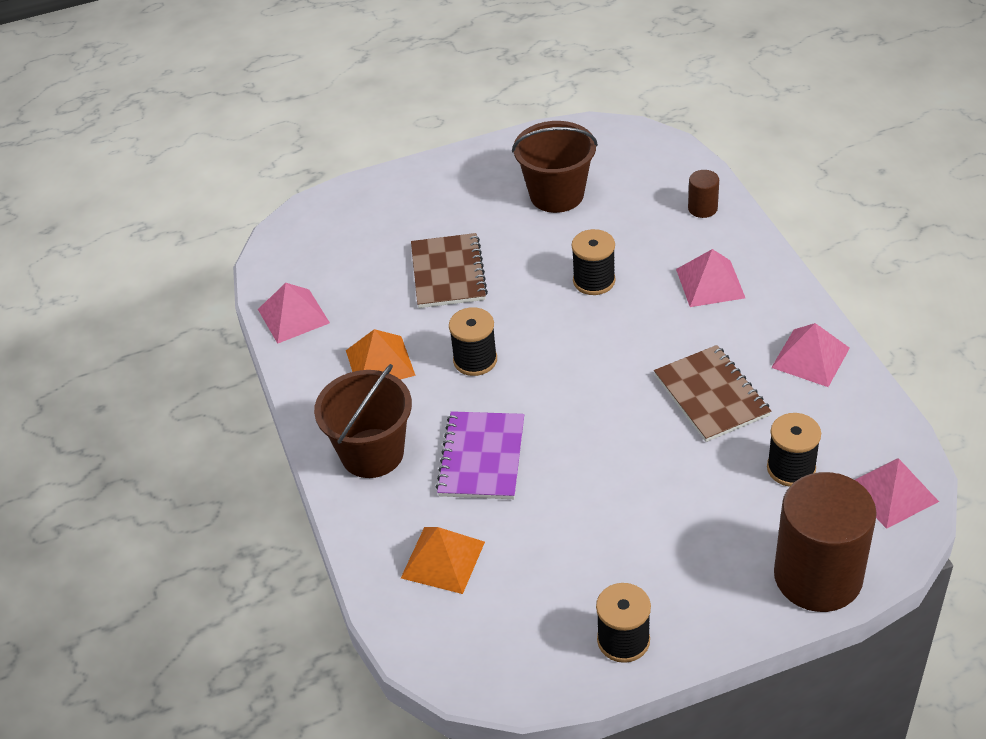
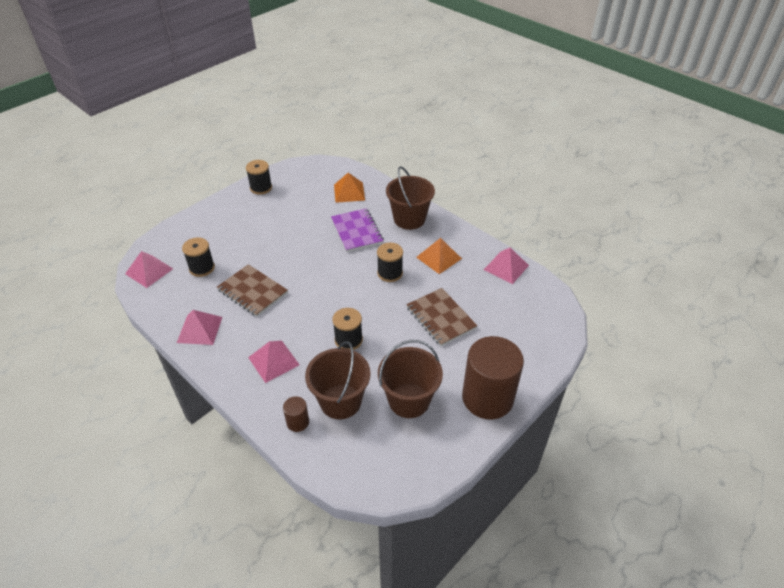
camera: 150 degrees right, 0 degrees up
brown cylinder [774,472,877,612] -> brown cylinder moved to [462,336,524,419]
none -> brown bucket [305,341,371,419]

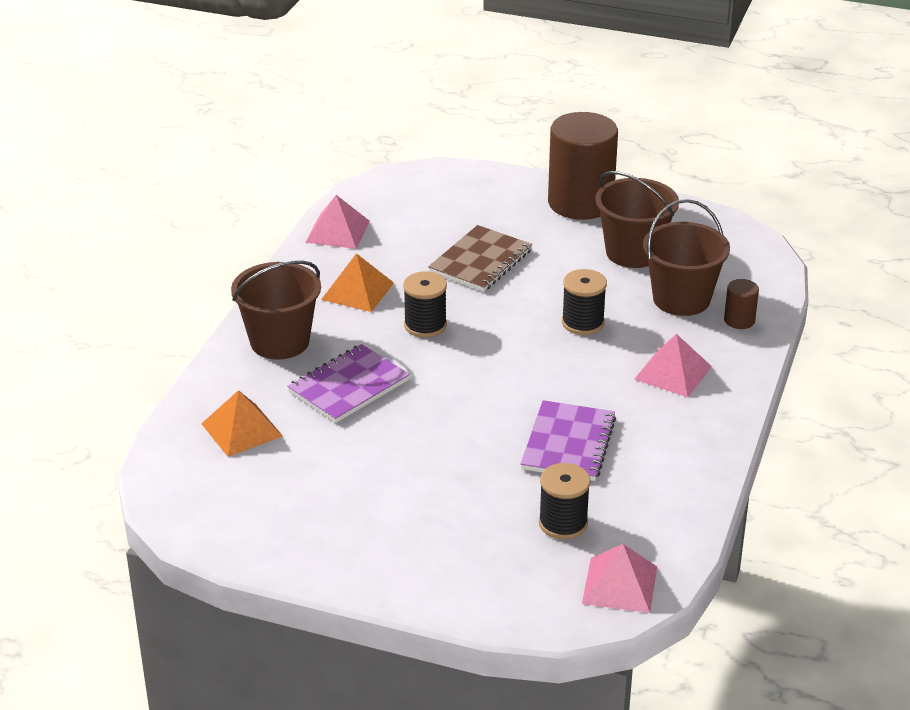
camera: 115 degrees left, 10 degrees down
pink pyramid [177,310,222,345] -> none
brown notebook [217,264,288,317] -> purple notebook [521,400,616,481]
black spool [246,160,272,195] -> none

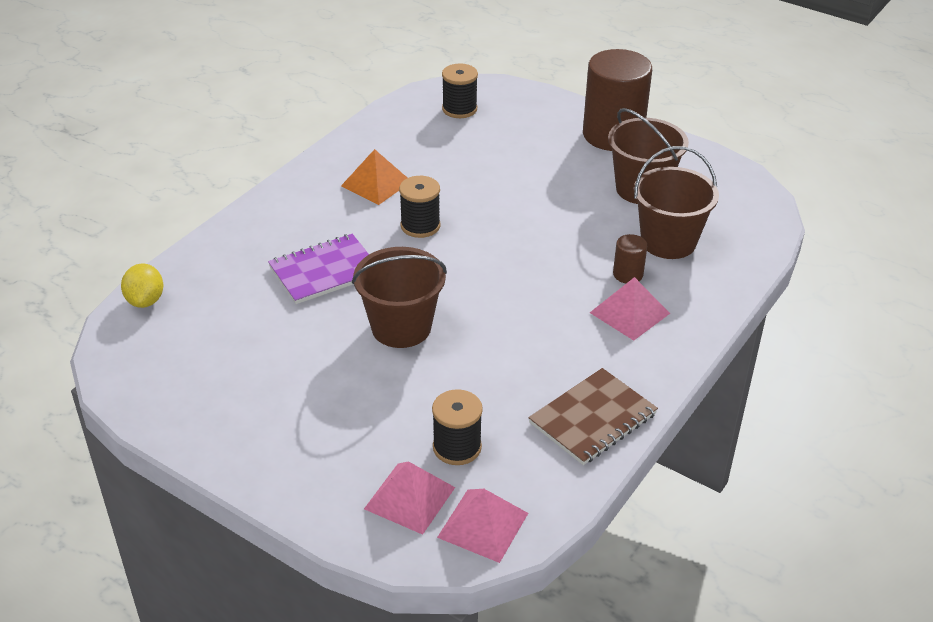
camera: 15 degrees right, 5 degrees up
orange pyramid [201,390,283,457] -> none
brown bucket [231,261,321,360] -> brown bucket moved to [352,247,447,348]
pink pyramid [305,195,370,249] -> pink pyramid moved to [364,461,455,535]
brown notebook [428,225,532,292] -> brown notebook moved to [528,368,658,465]
purple notebook [521,400,616,481] -> none
black spool [562,269,607,335] -> black spool moved to [442,63,478,118]
brown cylinder [724,279,759,329] -> brown cylinder moved to [613,234,647,283]
none -> yellow lemon [121,263,163,308]

